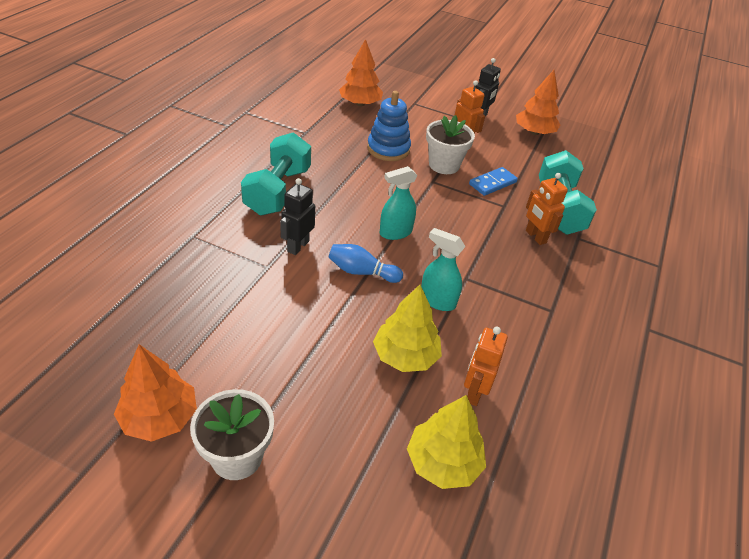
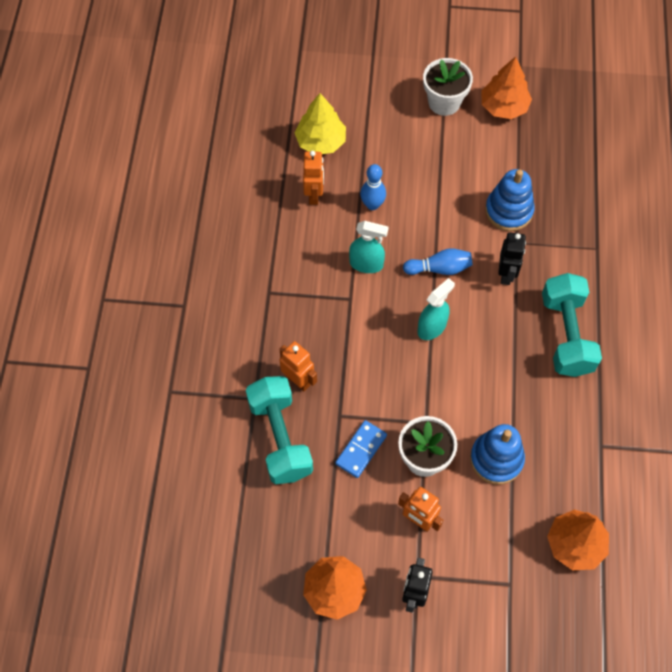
camera: 165 degrees right, 20 degrees up
yellow tree [373,285,442,372] -> blue bowling pin [360,164,386,210]
none -> blue stacking toy [485,169,535,231]

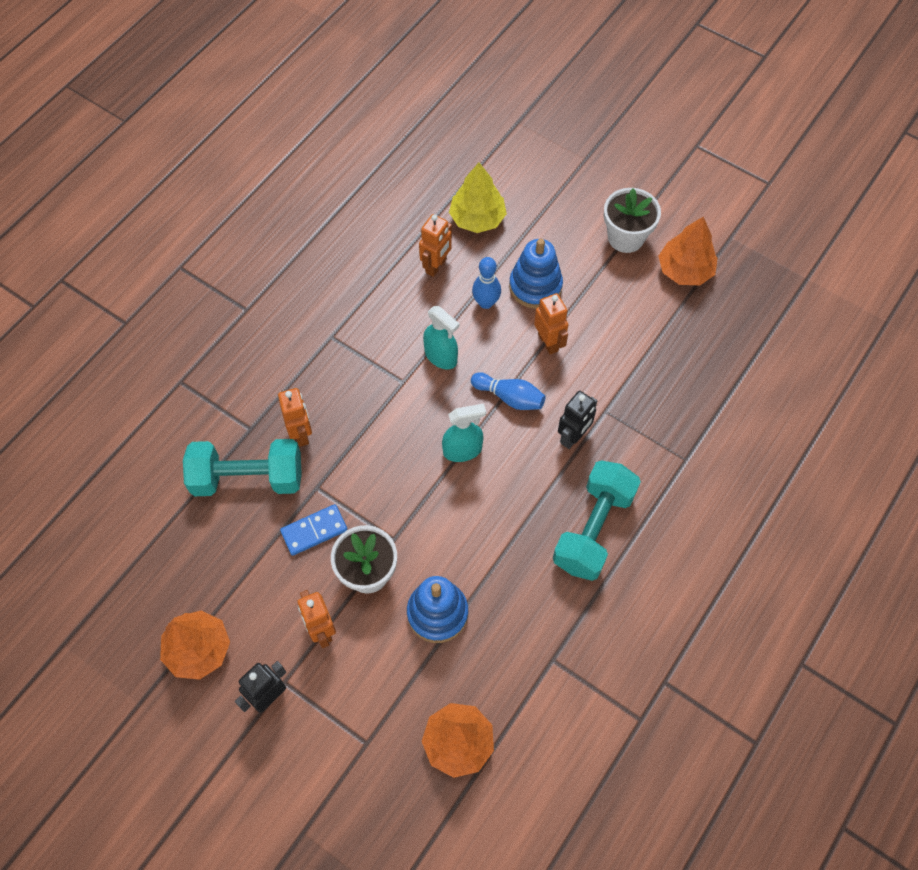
camera: 30 degrees right, 0 degrees up
turquoise dumbbell [246,376,313,484] -> turquoise dumbbell turned 75 degrees clockwise [183,439,302,496]
blue stacking toy [485,169,535,231] -> blue stacking toy moved to [509,239,563,309]
none -> orange robot [534,293,568,355]

